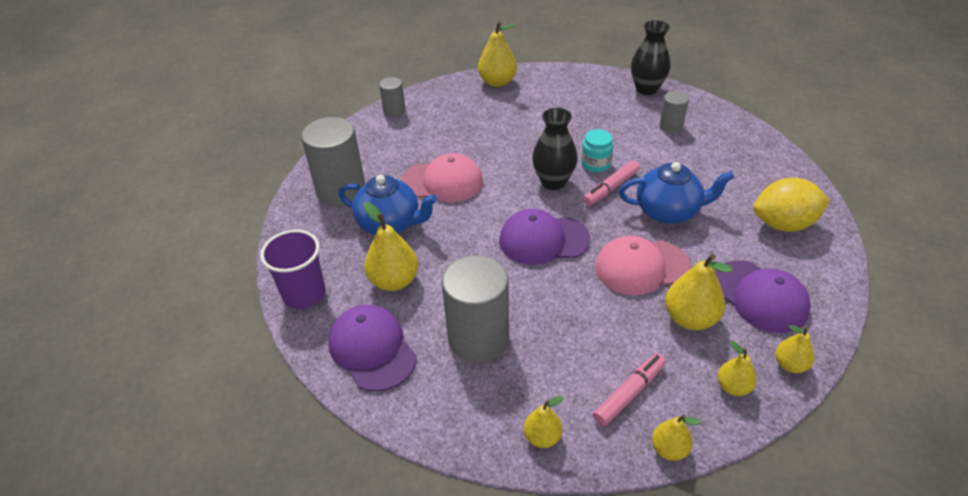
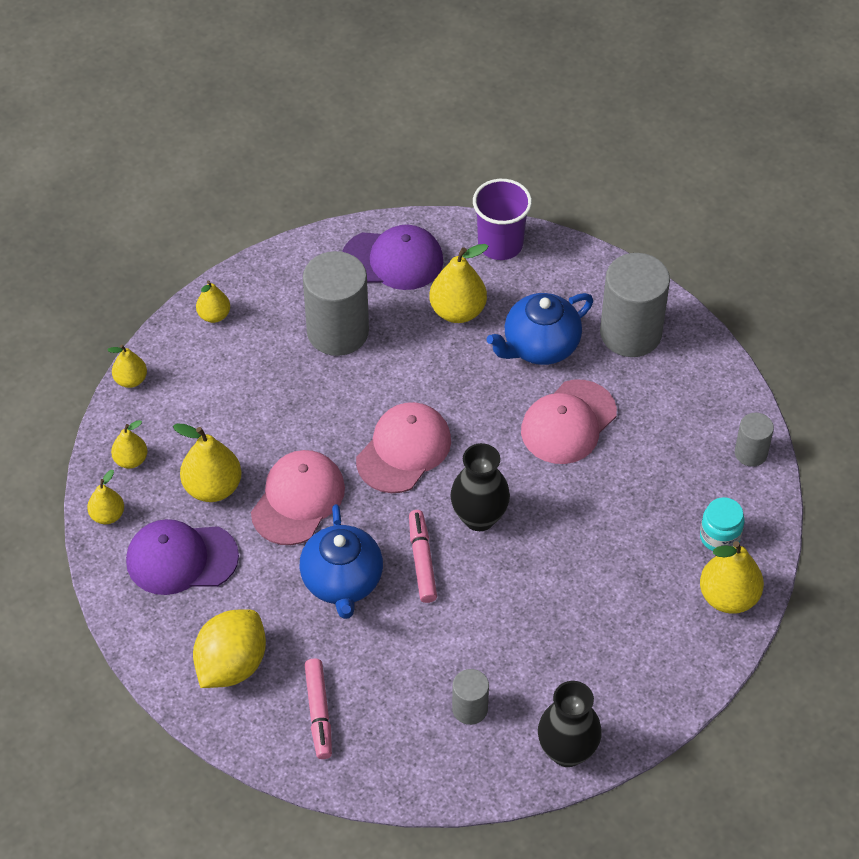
camera: 125 degrees right, 10 degrees up
purple cap [499,209,590,265] -> pink cap [356,402,451,493]
turquoise jar [581,129,614,172] -> turquoise jar moved to [700,497,745,551]
pink marker [593,353,666,426] -> pink marker moved to [305,658,332,759]
blue teapot [619,162,734,224] -> blue teapot turned 45 degrees counterclockwise [299,504,383,619]

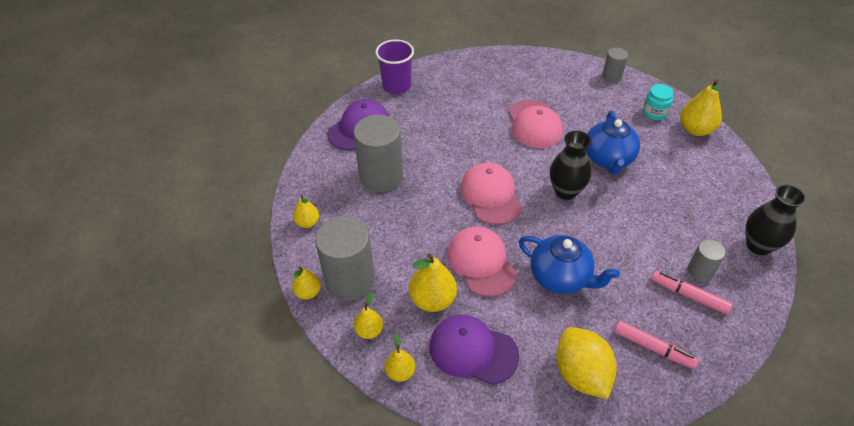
camera: 50 degrees left, 5 degrees down
purple cap [126,519,239,595] -> purple cap turned 75 degrees clockwise [429,314,519,385]
pink marker [409,510,437,603] -> pink marker moved to [651,270,732,314]
yellow pear [429,244,488,323] -> none
blue teapot [486,293,593,365] -> blue teapot moved to [586,110,640,175]
grey cylinder [600,253,670,357] -> grey cylinder moved to [315,216,375,301]

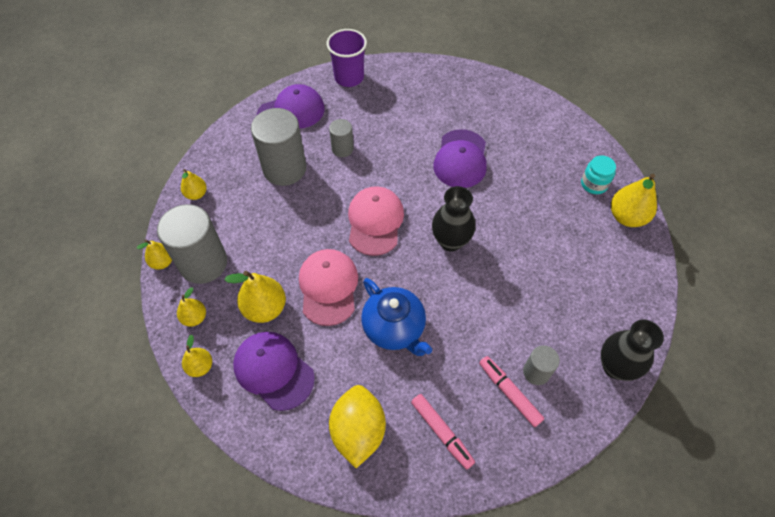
camera: 20 degrees right, 10 degrees up
pink cap [509,100,563,148] -> purple cap [433,129,487,188]
blue teapot [586,110,640,175] -> none
grey cylinder [602,47,628,83] -> grey cylinder moved to [329,119,354,157]

